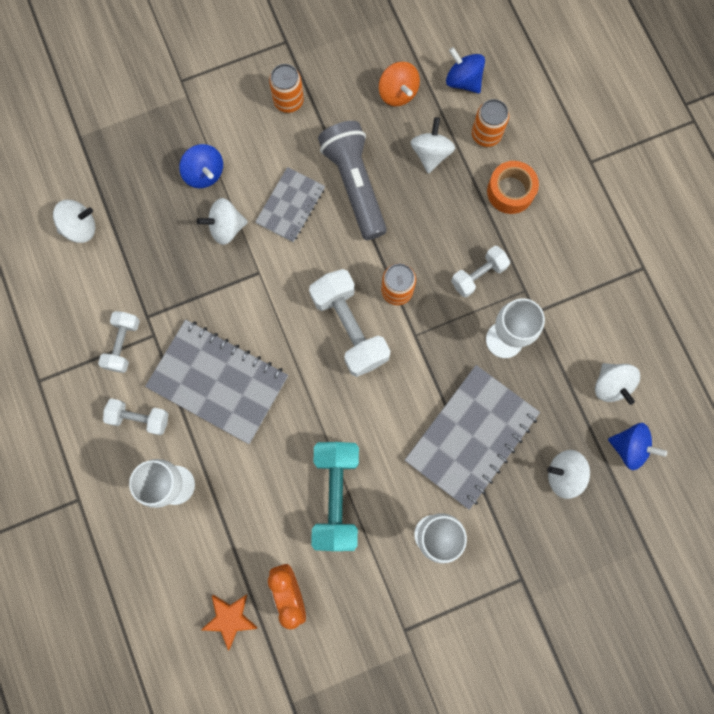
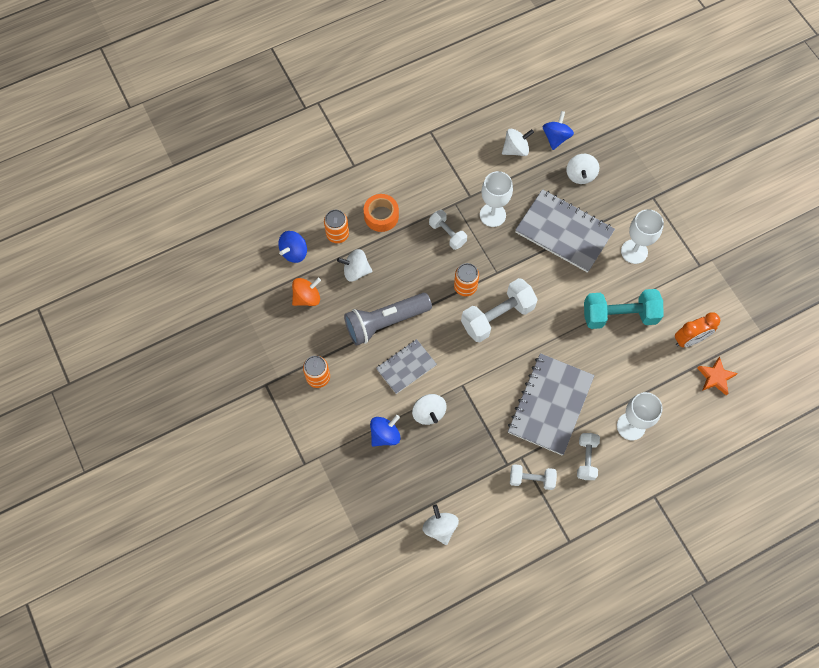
camera: 95 degrees left, 10 degrees down
grey notebook [255,167,325,242] -> grey notebook turned 60 degrees counterclockwise [376,339,437,394]

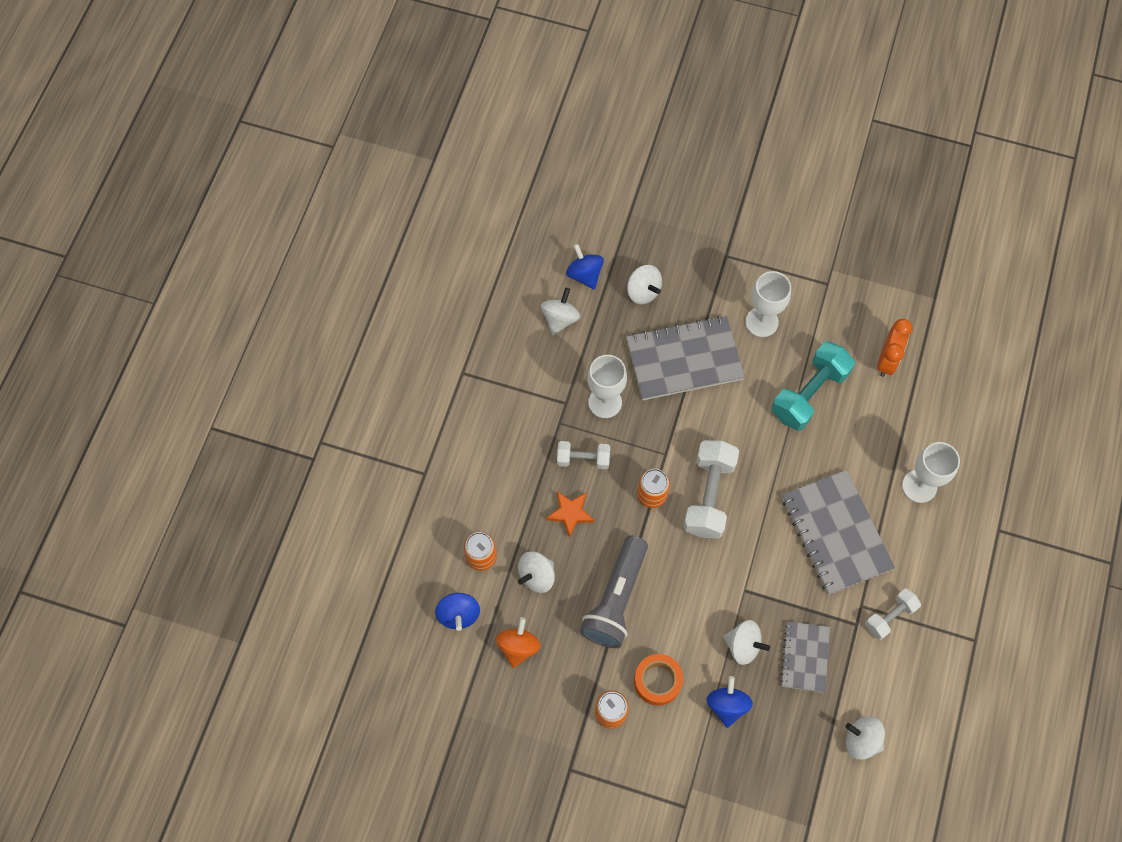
camera: 45 degrees left, 0 degrees up
orange tape [364,194,399,232] -> orange tape moved to [634,654,683,706]
grey notebook [376,339,437,394] -> grey notebook moved to [780,621,830,693]
white dumbbell [577,433,600,480] -> none
orange star [697,357,738,395] -> orange star moved to [546,492,594,538]

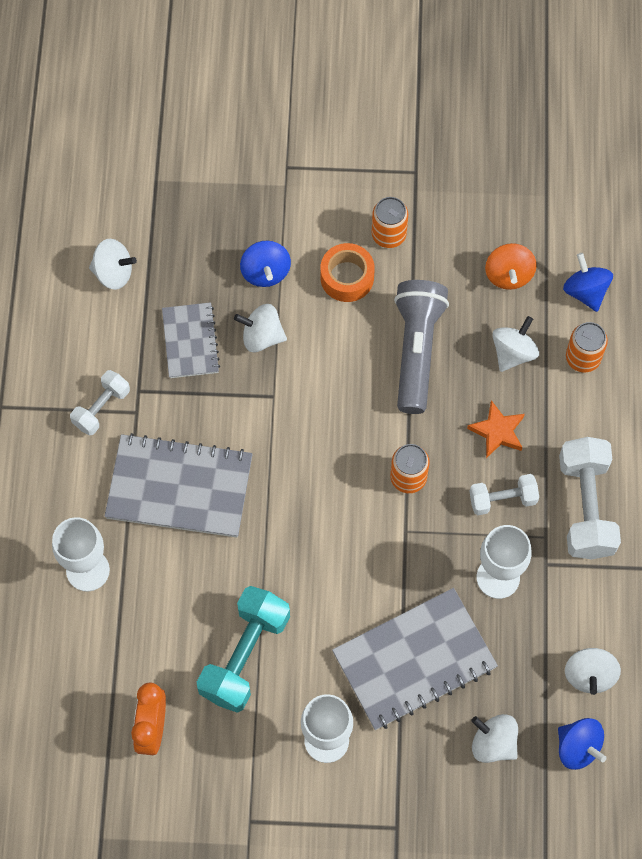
camera: 165 degrees right, 0 degrees up
white dumbbell [683,440,739,539] -> white dumbbell moved to [559,437,621,560]
grey notebook [782,470,895,595] -> grey notebook turned 45 degrees counterclockwise [104,433,253,538]

